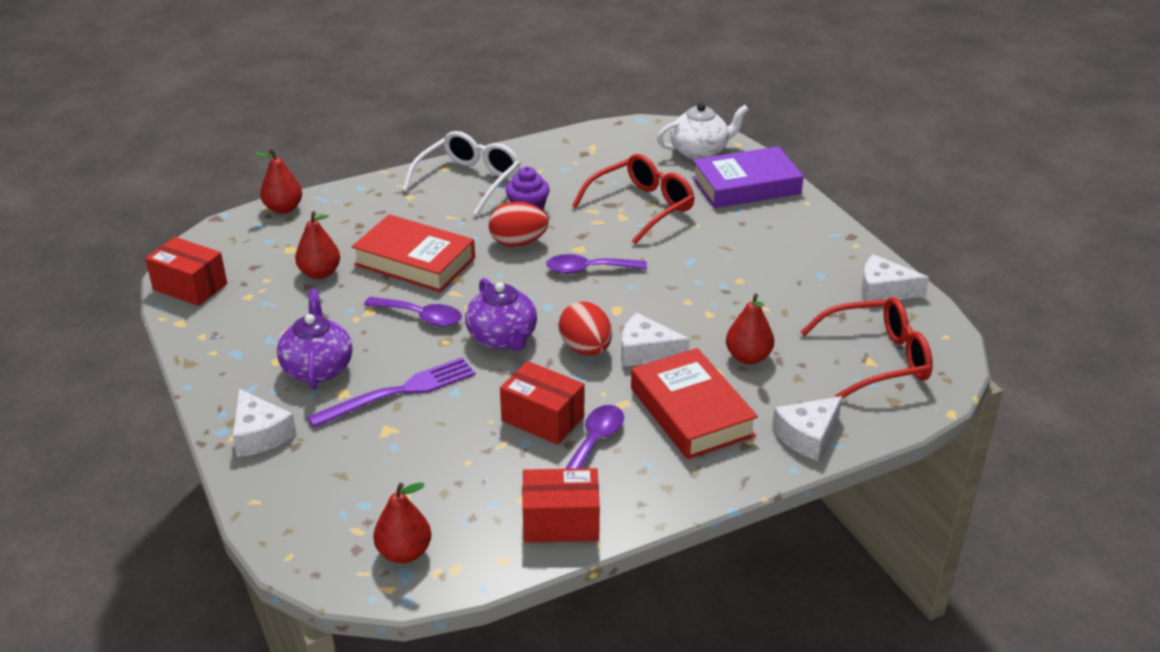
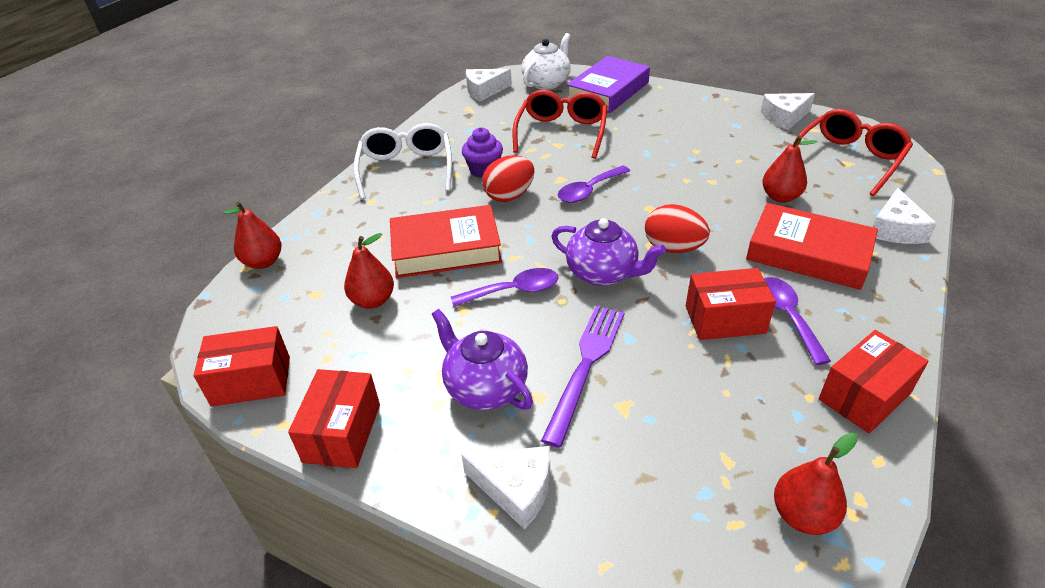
camera: 35 degrees left, 5 degrees up
white cheese [621,313,690,367] -> white cheese moved to [466,69,512,102]
none -> red box [288,369,380,468]

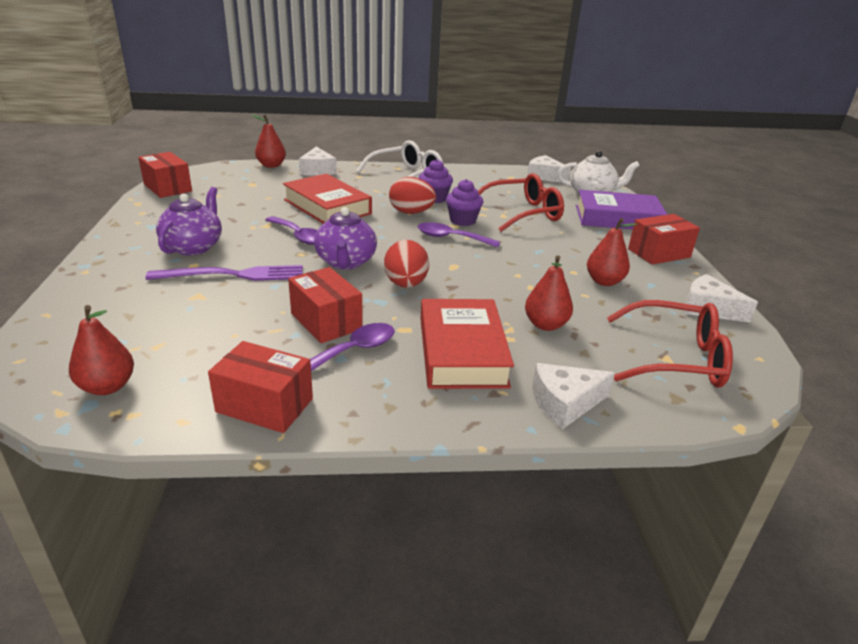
camera: 55 degrees right, 10 degrees down
red box [288,369,380,468] -> red box moved to [628,214,700,265]
red pear [344,233,394,309] -> red pear moved to [587,218,637,286]
white cheese [461,446,550,529] -> white cheese moved to [299,147,337,176]
none -> purple cupcake [446,179,483,226]

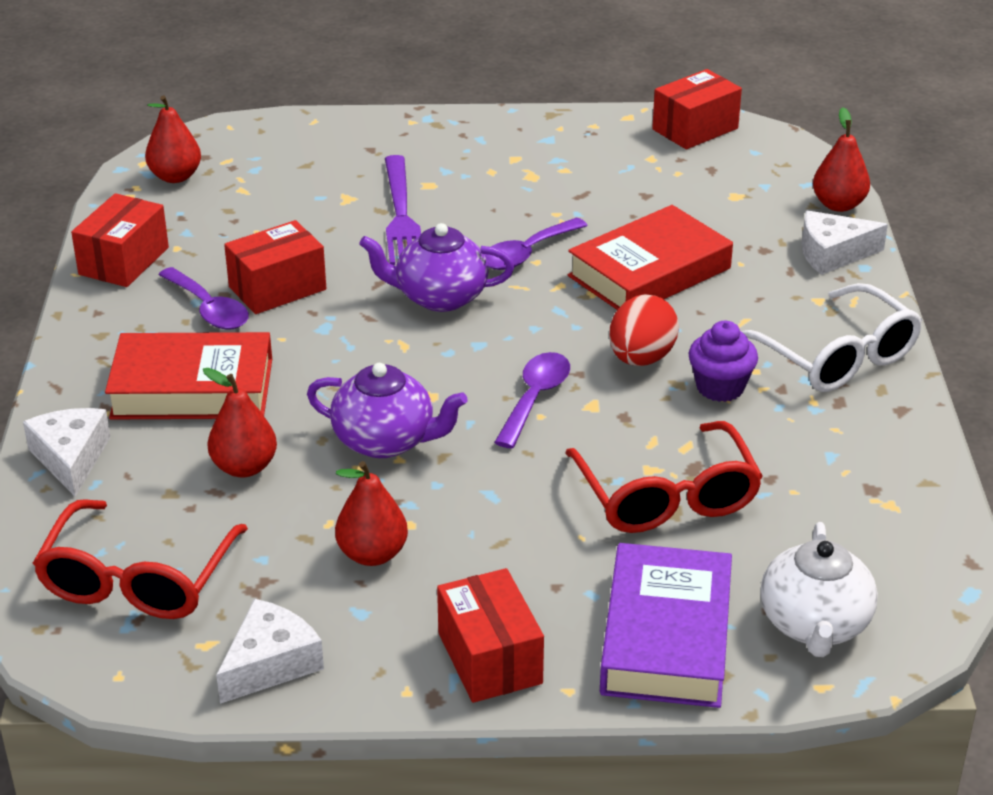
camera: 95 degrees right, 5 degrees up
purple teapot [156,187,222,256] -> purple teapot moved to [307,363,468,458]
red egg [384,240,429,288] -> none
purple cupcake [446,179,483,226] -> none
white cheese [527,155,571,182] -> none

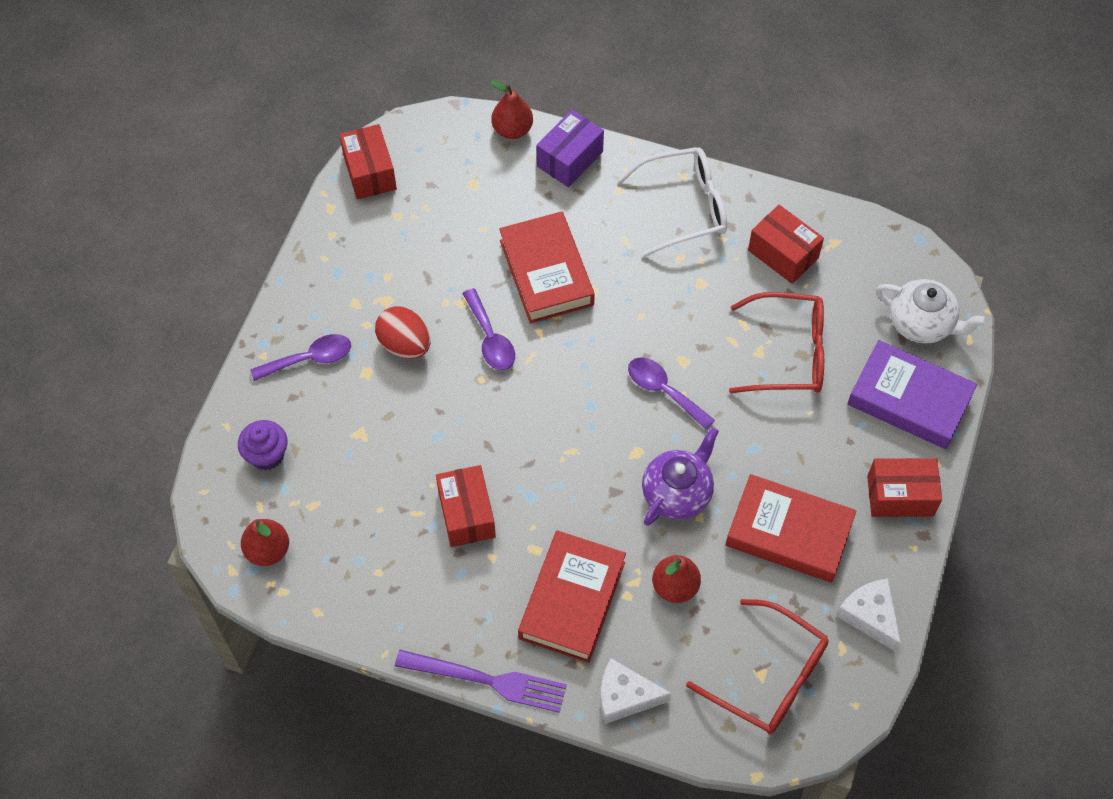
camera: 70 degrees left, 25 degrees up
red box [71,193,169,287] -> red box moved to [748,205,824,284]
purple spoon [158,267,249,330] -> purple spoon moved to [250,334,351,381]
red pear [335,461,408,566] -> red book [725,474,856,583]
purple teapot [359,223,514,312] -> none
purple fork [385,155,421,265] -> purple fork moved to [395,650,567,713]
red egg [609,294,679,366] -> red egg moved to [375,306,430,359]
purple cupcake [689,321,758,402] -> purple cupcake moved to [238,420,288,470]
white cheese [802,210,888,275] -> purple box [537,110,604,187]

